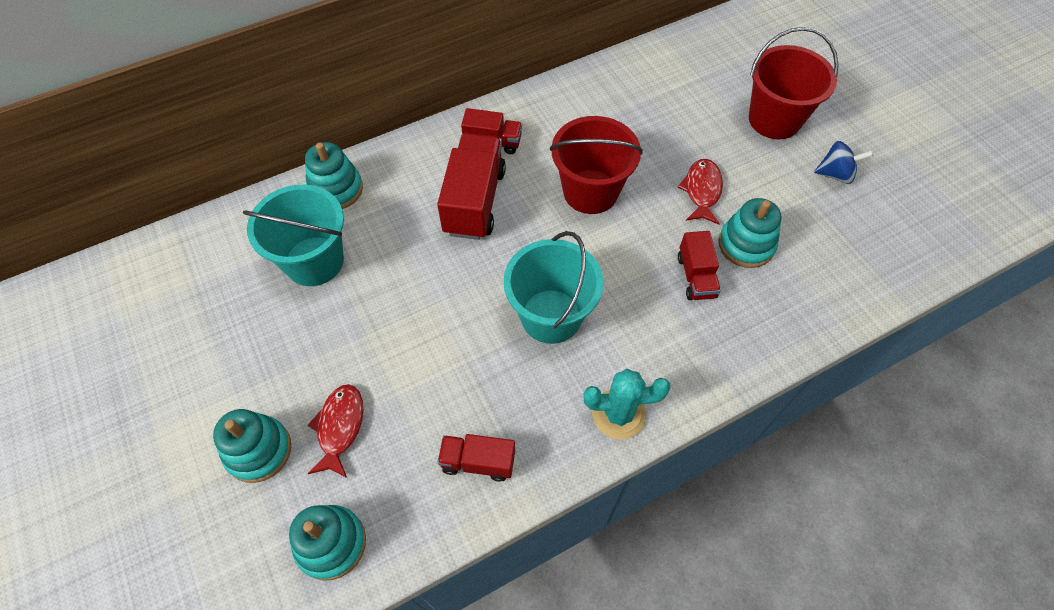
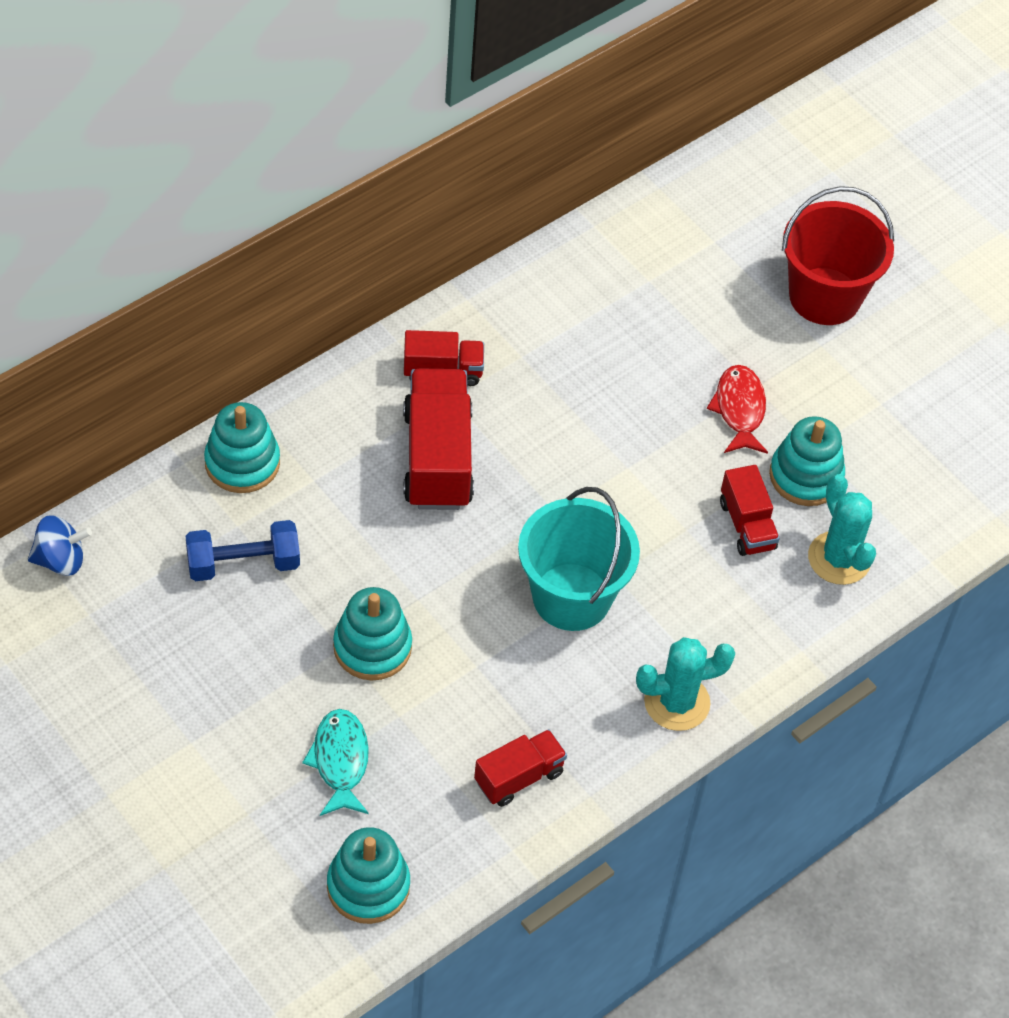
camera: 15 degrees left, 5 degrees down
turquoise stacking toy [213,409,291,483] -> turquoise stacking toy moved to [333,587,412,681]
turquoise bucket [243,185,344,286] -> blue dumbbell [186,520,300,581]
red fish [307,384,363,478] -> turquoise fish [302,709,369,816]
red truck [437,434,515,482] -> red truck turned 150 degrees clockwise [474,729,567,807]
red bucket [550,116,643,214] -> none
blue spinning top [814,141,873,184] -> blue spinning top moved to [28,515,92,576]
none -> turquoise cactus [808,474,876,585]

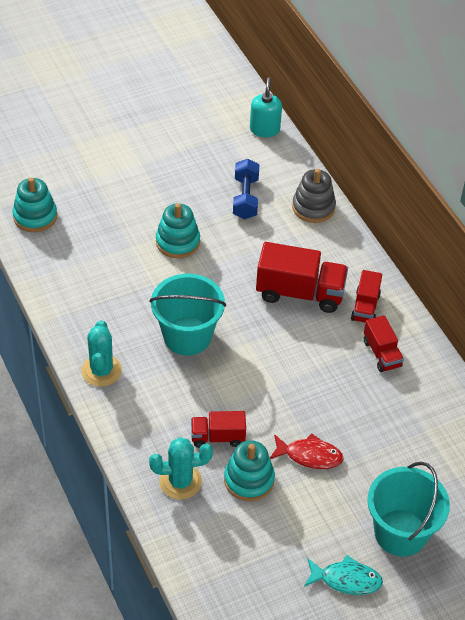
camera: 105 degrees right, 5 degrees down
blue spinning top [28,515,92,576] -> turquoise soap dispenser [250,78,282,137]
turquoise stacking toy [204,402,280,493] -> grey stacking toy [292,169,336,223]
turquoise fish [302,709,369,816] -> turquoise fish moved to [304,555,383,595]
red truck [474,729,567,807] -> red truck moved to [364,315,404,372]
red bucket [782,186,894,325] -> turquoise bucket [367,462,450,557]

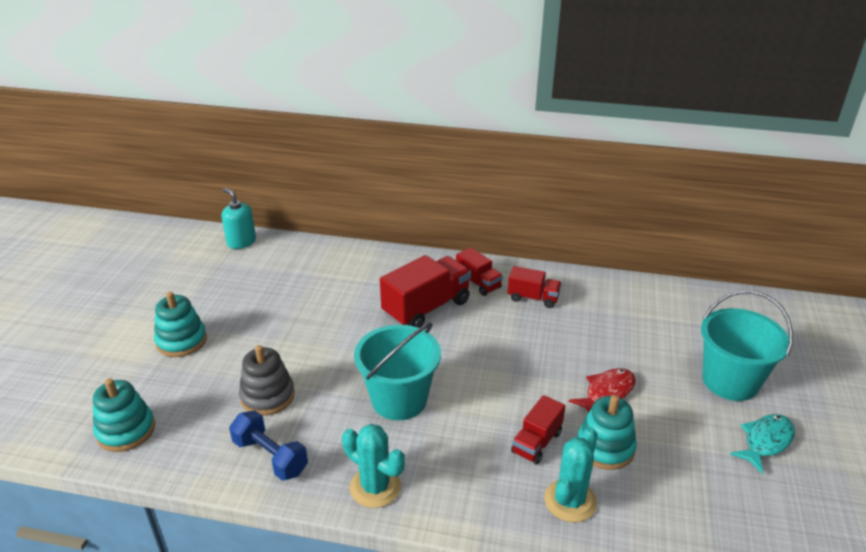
camera: 50 degrees left, 15 degrees down
turquoise stacking toy [156,203,200,258] -> turquoise stacking toy moved to [154,292,207,357]
blue dumbbell [233,159,259,219] -> blue dumbbell moved to [229,410,308,481]
grey stacking toy [292,169,336,223] -> grey stacking toy moved to [239,345,295,416]

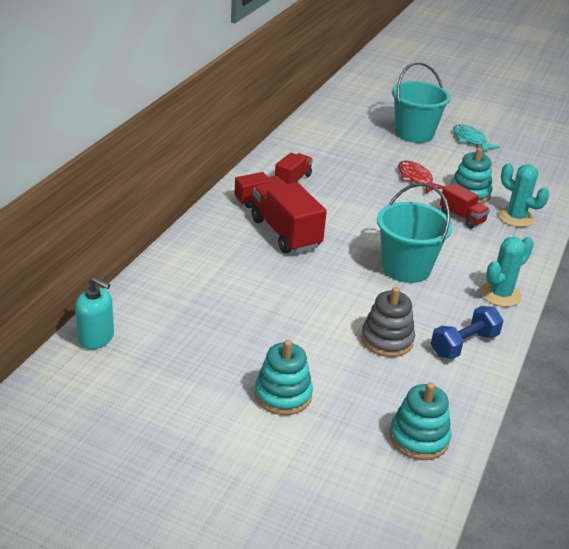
camera: 80 degrees left, 0 degrees up
turquoise soap dispenser [222,188,256,249] -> turquoise soap dispenser turned 120 degrees counterclockwise [75,277,114,349]

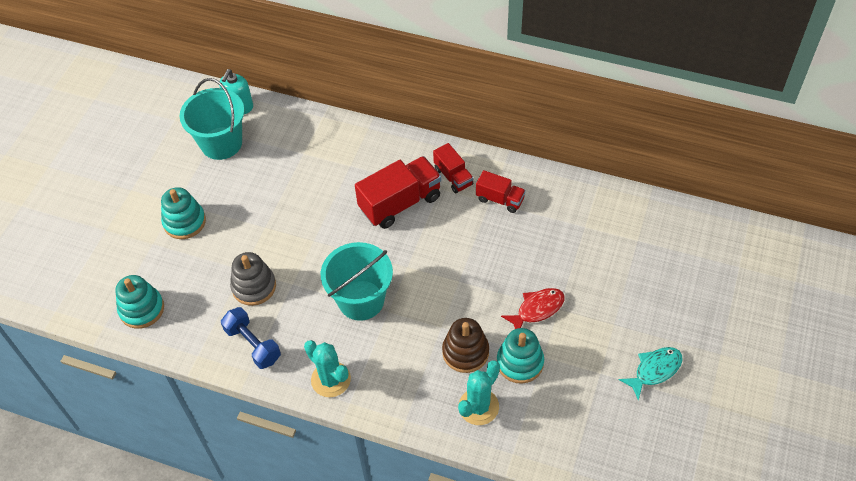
camera: 90 degrees right, 20 degrees up
turquoise bucket [392,62,451,143] -> turquoise bucket moved to [180,78,245,160]
red truck [440,183,490,229] -> brown stacking toy [442,318,489,373]

